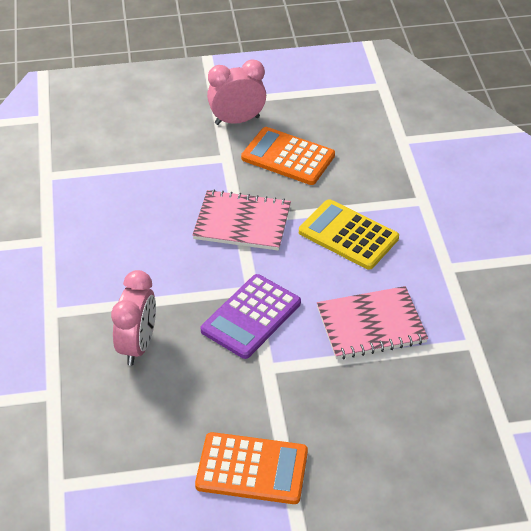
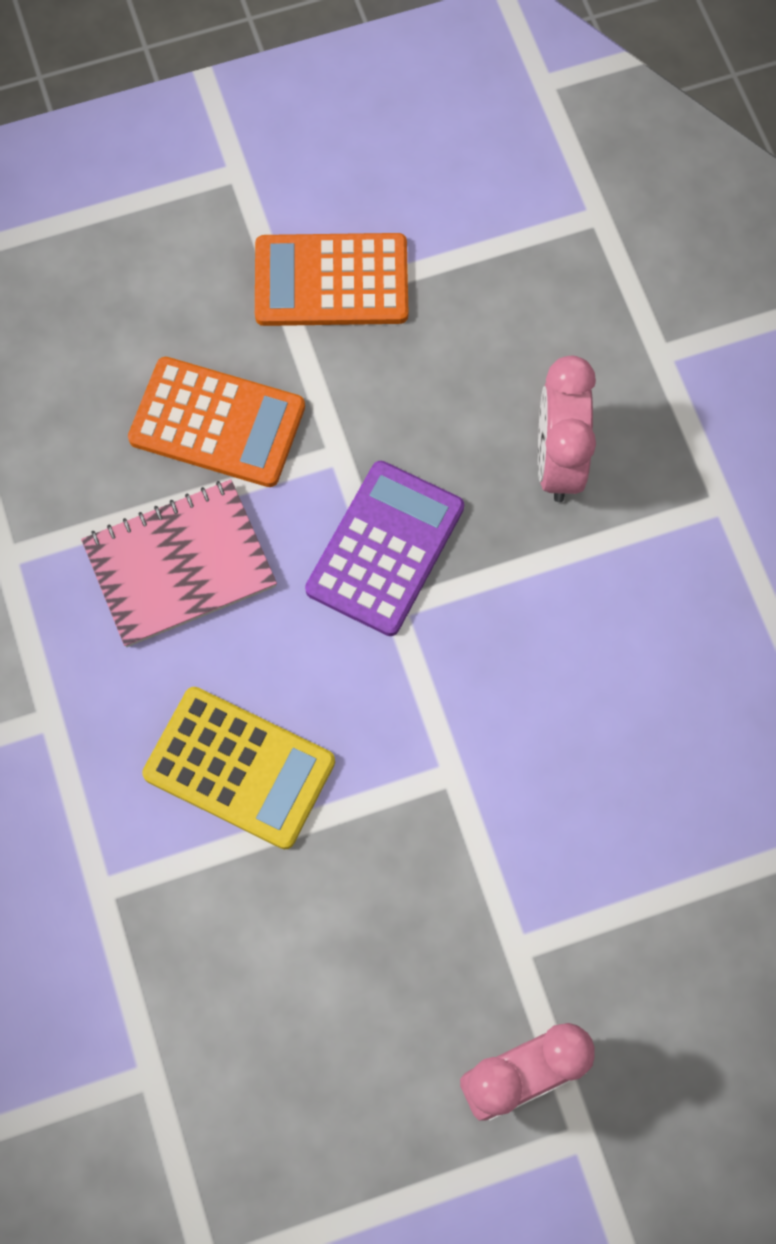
camera: 170 degrees right, 25 degrees up
pink notebook [192,189,291,251] -> none
orange calculator [241,127,335,185] -> orange calculator moved to [128,357,305,487]

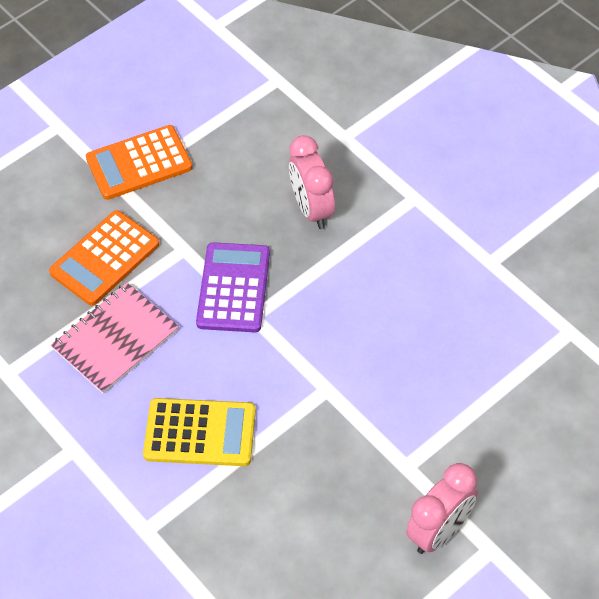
camera: 20 degrees left, 15 degrees down
orange calculator [128,357,305,487] -> orange calculator turned 135 degrees clockwise [49,210,159,306]

